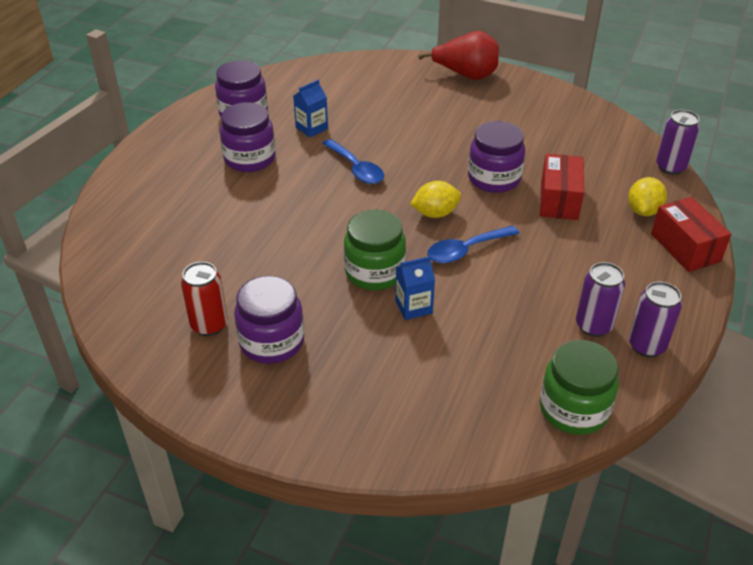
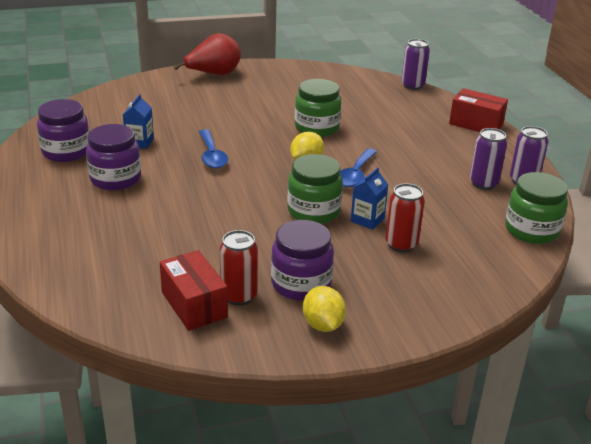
camera: 40 degrees left, 10 degrees down
blue spoon [322,139,384,184] -> blue spoon turned 60 degrees clockwise [199,129,228,168]
purple jar [468,121,525,193] -> green jar [295,79,341,137]
red box [540,154,584,220] -> red box moved to [160,250,228,331]
yellow lemon [628,177,667,216] -> yellow lemon moved to [303,286,346,332]
none -> red can [386,184,425,252]

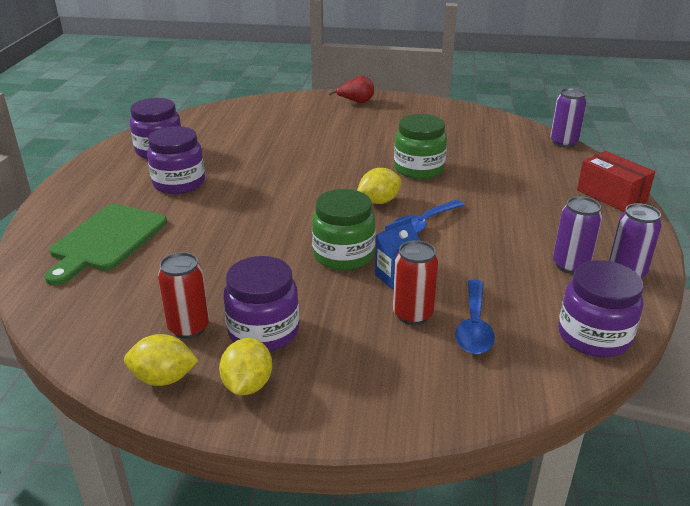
camera: 25 degrees right, 0 degrees up
blue carton [123,94,154,149] -> none
red box [160,250,228,331] -> none
red pear [174,33,241,75] -> red pear [329,76,374,103], size x0.62
blue spoon [199,129,228,168] -> blue spoon moved to [455,279,495,354]
green jar [505,172,568,244] -> purple jar [558,260,644,357]
none -> green cutting board [44,204,167,286]
none -> yellow lemon [124,334,199,386]

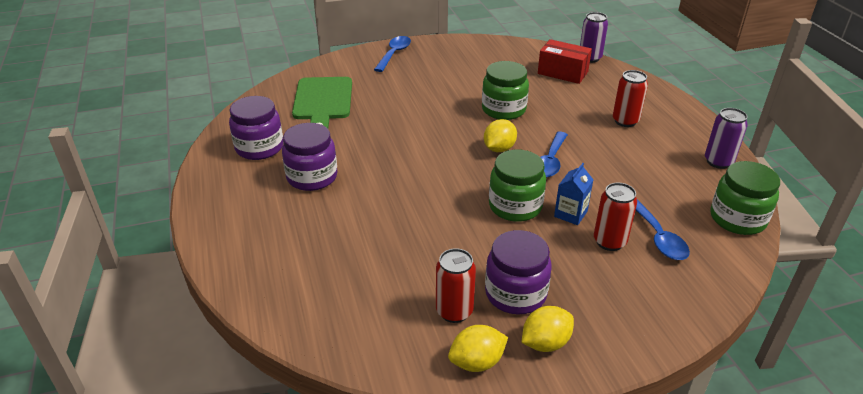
camera: 25 degrees left, 5 degrees up
green cutting board [44,204,167,286] -> green cutting board moved to [292,77,352,128]
yellow lemon [219,338,272,395] -> yellow lemon turned 75 degrees clockwise [522,306,574,352]
red pear [329,76,374,103] -> blue spoon [374,36,411,72]
purple can [553,196,602,274] -> none
purple jar [558,260,644,357] -> green jar [710,161,780,235]
red box [577,151,655,212] -> red box moved to [538,39,592,84]
none -> red can [613,70,648,127]

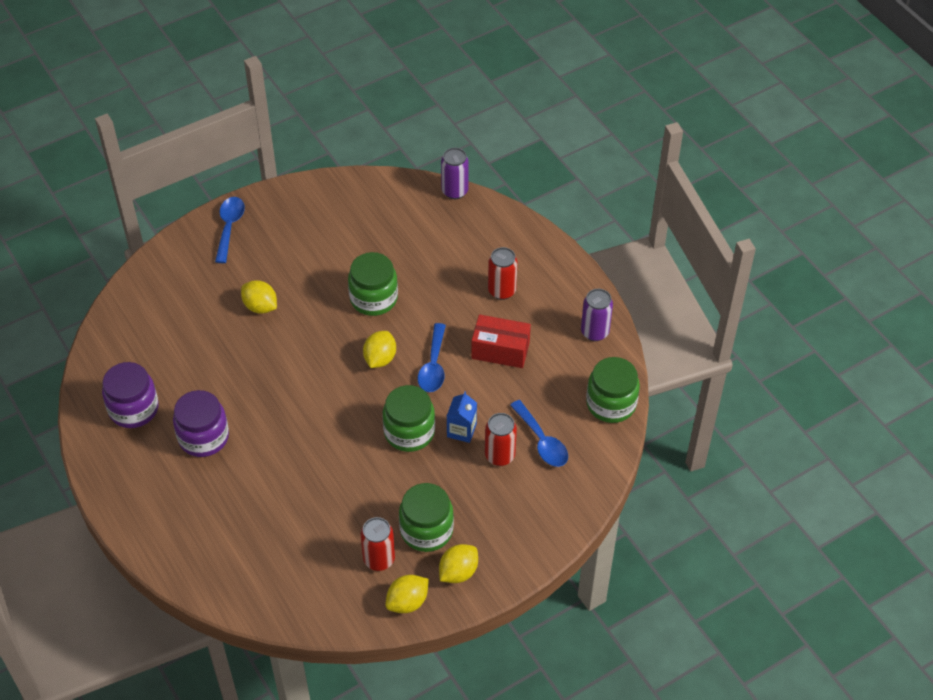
camera: 15 degrees left, 15 degrees up
green cutting board [292,77,352,128] -> none
purple jar [485,230,552,314] -> green jar [399,483,454,552]
red box [538,39,592,84] -> red box moved to [471,314,531,368]
none -> yellow lemon [241,280,277,314]

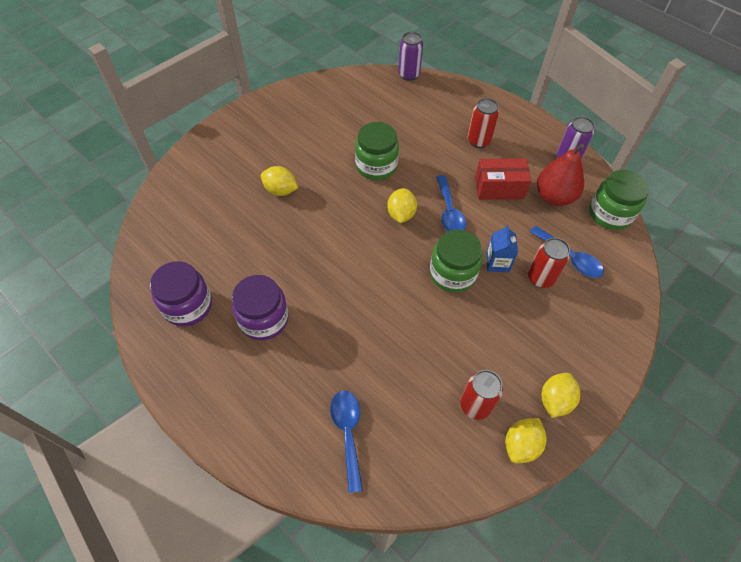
camera: 15 degrees left, 5 degrees up
blue spoon [215,197,245,263] -> blue spoon moved to [330,391,363,493]
green jar [399,483,454,552] -> none
none -> red pear [537,144,584,206]

